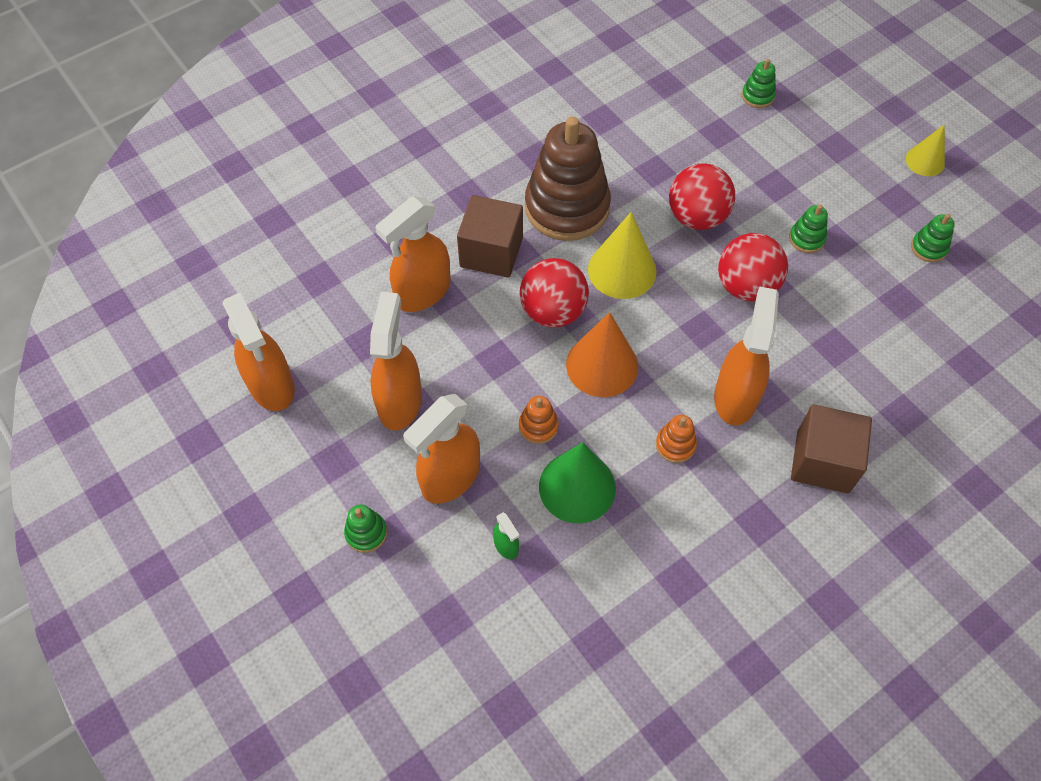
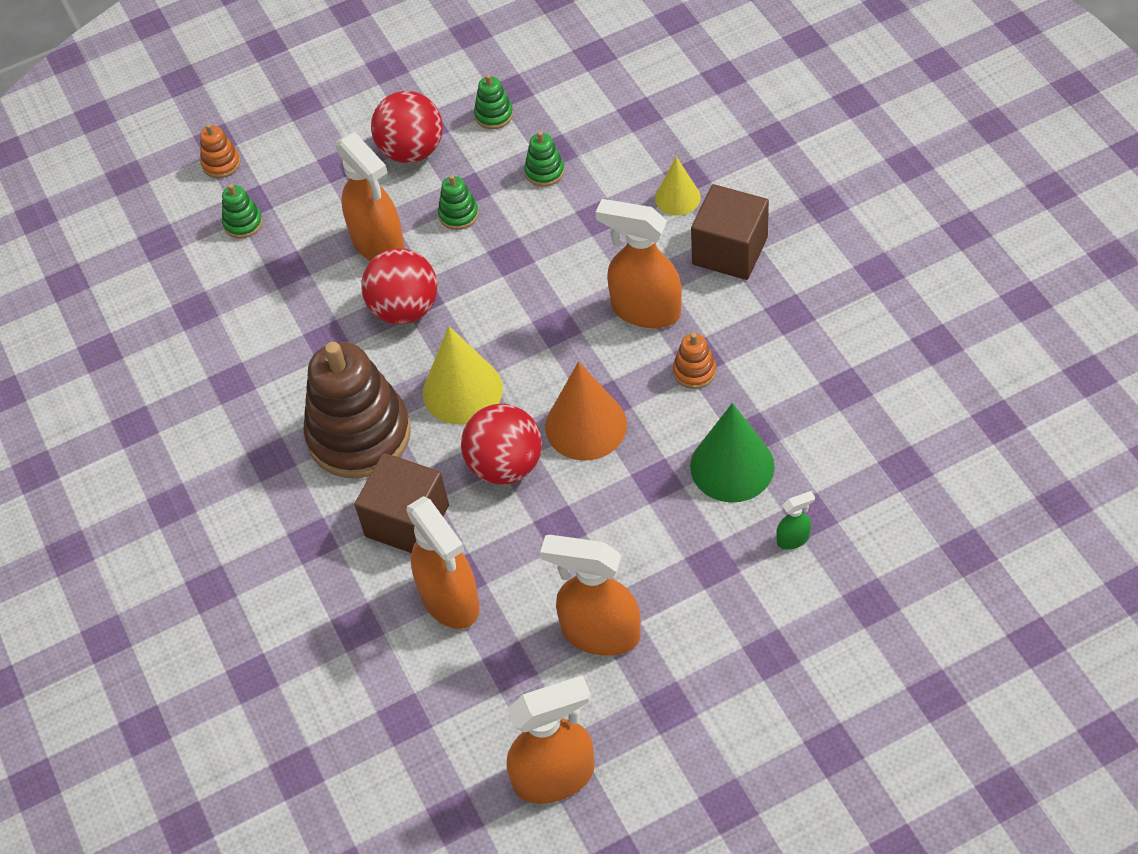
camera: 75 degrees left, 5 degrees down
green stacking toy [344,505,387,553] -> green stacking toy moved to [524,131,564,187]
orange spray bottle [403,394,480,504] -> orange spray bottle moved to [335,132,405,261]
orange stacking toy [519,396,559,444] -> orange stacking toy moved to [200,124,240,178]
red ball [718,233,788,302] -> red ball moved to [371,91,443,163]
yellow cone [906,124,945,176] -> yellow cone moved to [655,157,701,216]

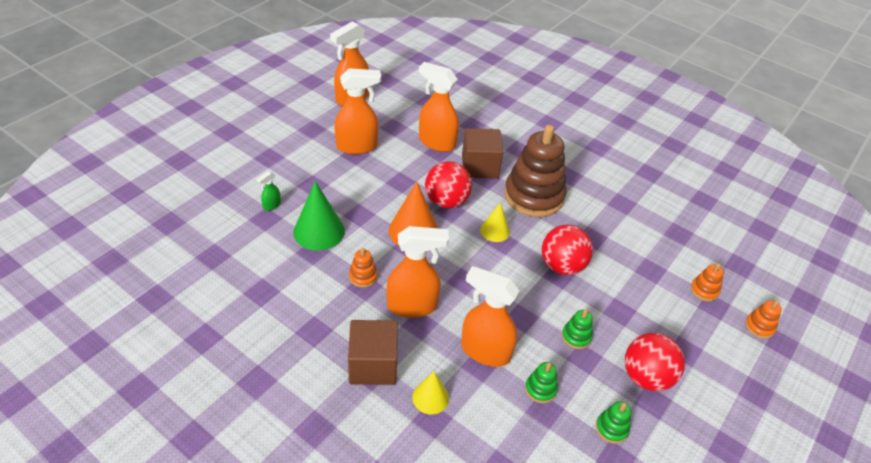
camera: 145 degrees right, 10 degrees down
green stacking toy [222,184,263,239] -> orange stacking toy [691,263,724,301]
orange spray bottle [335,132,405,261] -> orange spray bottle moved to [461,266,519,367]
yellow cone [423,326,503,424] -> yellow cone [480,202,510,242], size x0.60

